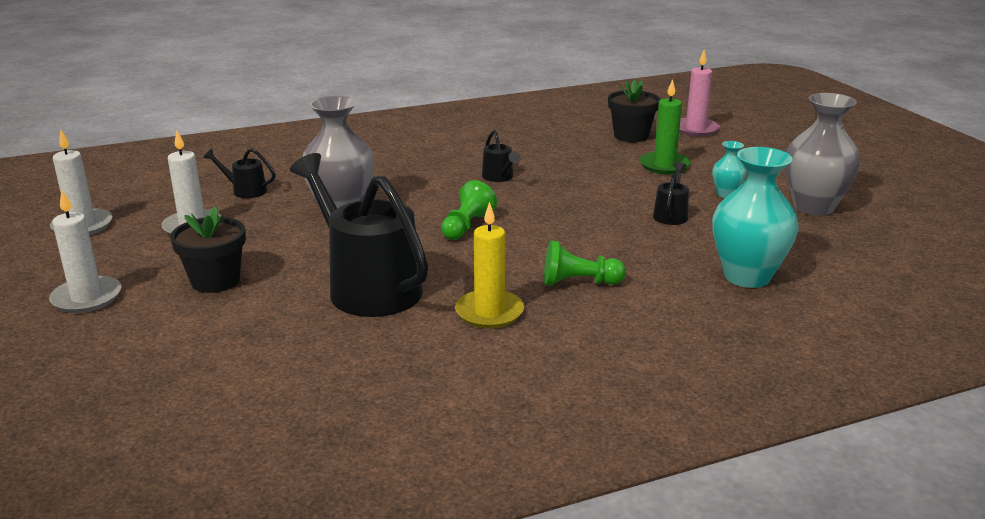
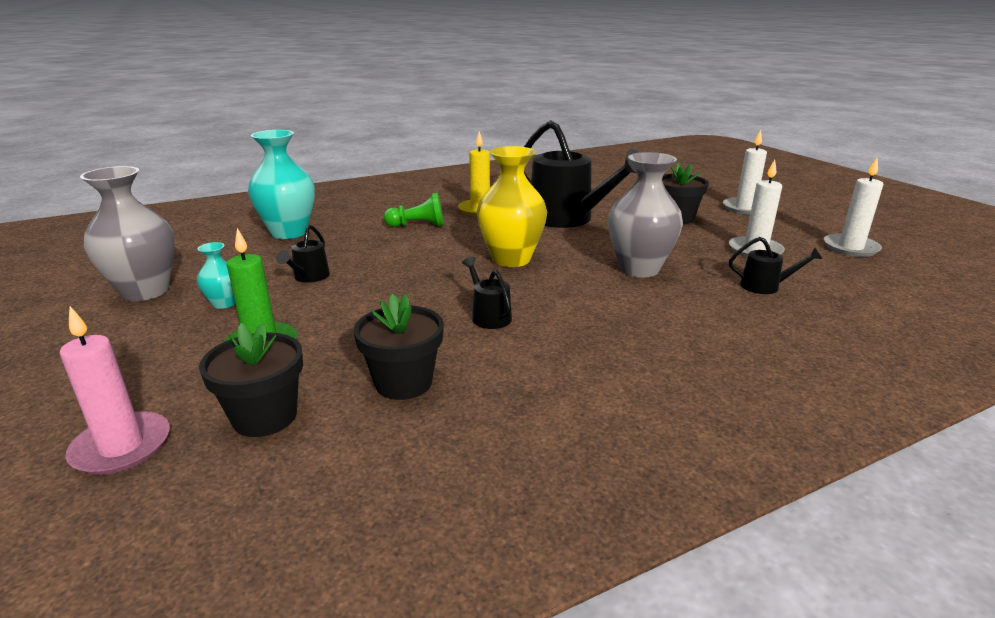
camera: 175 degrees right, 0 degrees up
green pawn [441,180,497,240] -> yellow vase [477,146,547,267]
none -> black flower pot [354,294,444,400]

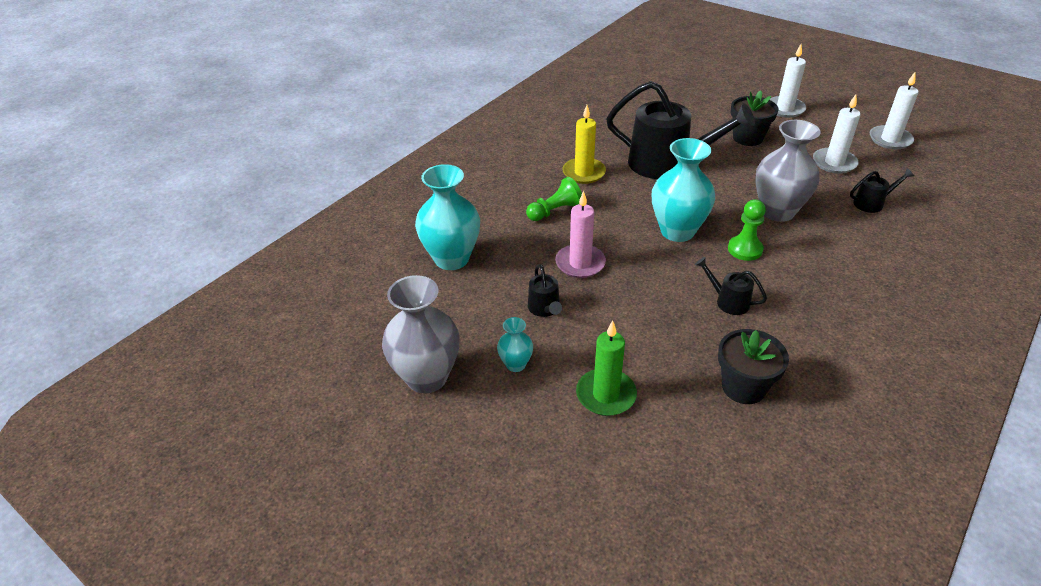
camera: 25 degrees left, 15 degrees up
pink candle [60,306,170,475] -> pink candle moved to [555,191,606,278]
black flower pot [199,323,303,437] -> none
yellow vase [477,146,547,267] -> turquoise vase [652,138,715,242]
none -> green pawn [728,199,766,261]

